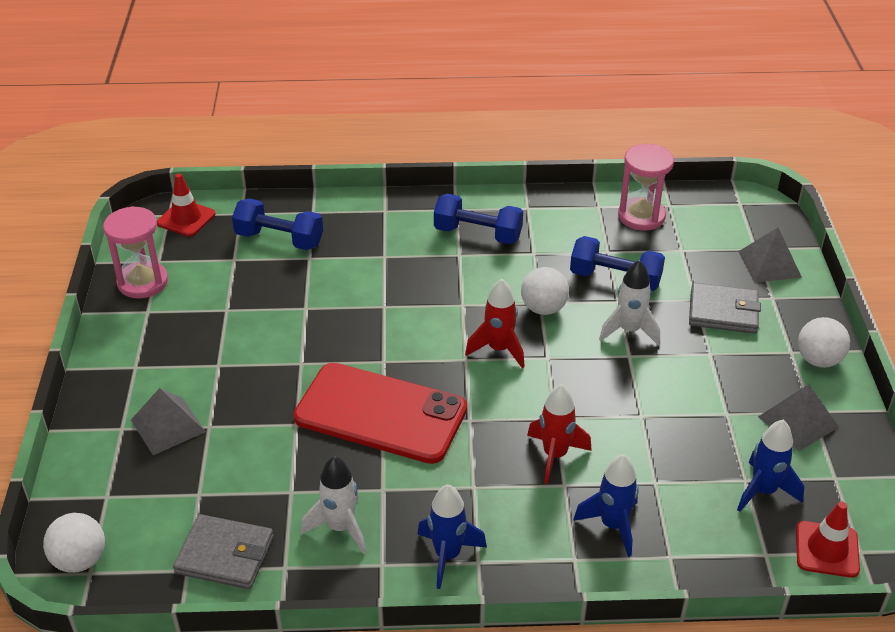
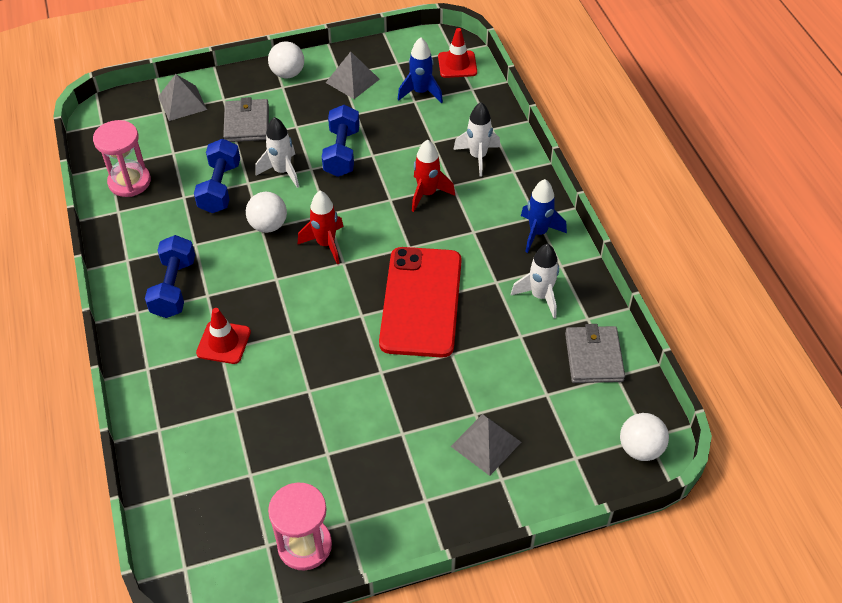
camera: 105 degrees left, 10 degrees up
red traffic cone [157,174,216,237] -> red traffic cone moved to [196,308,251,364]
blue dumbbell [232,198,323,250] -> blue dumbbell moved to [322,105,360,177]
blue rocket [573,454,639,557] -> white rocket [453,102,500,177]

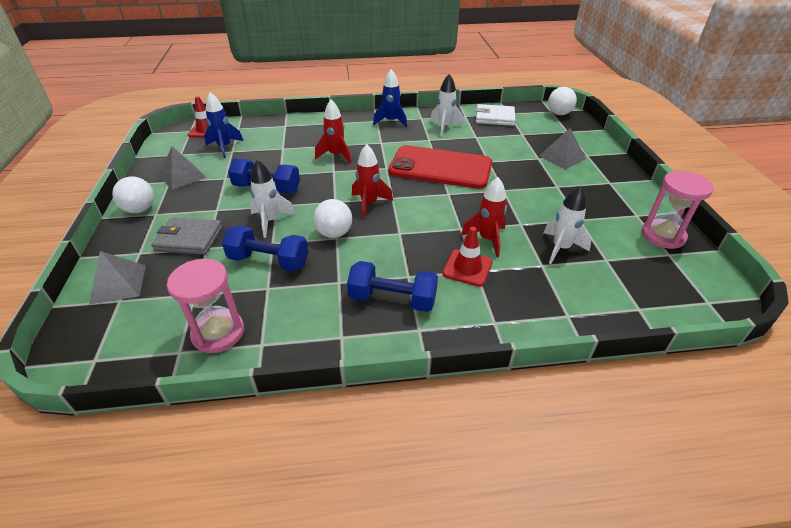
camera: 80 degrees left, 10 degrees down
white rocket [453,102,500,177] -> white rocket moved to [544,185,592,264]
grey wallet [565,324,625,383] -> white wallet [476,104,516,126]
none -> red rocket [461,177,507,257]

